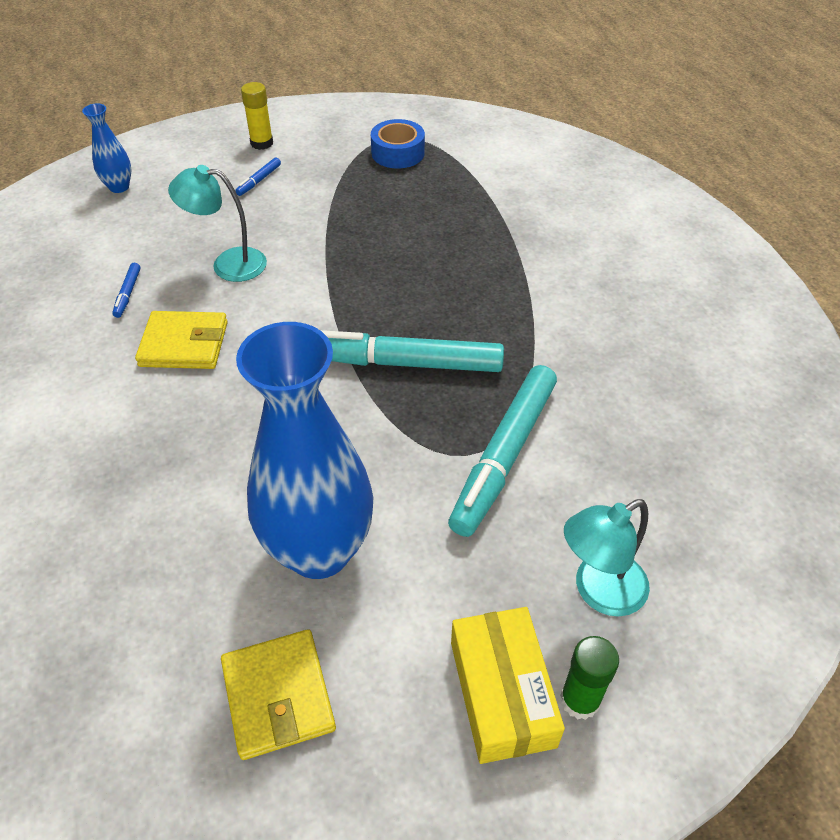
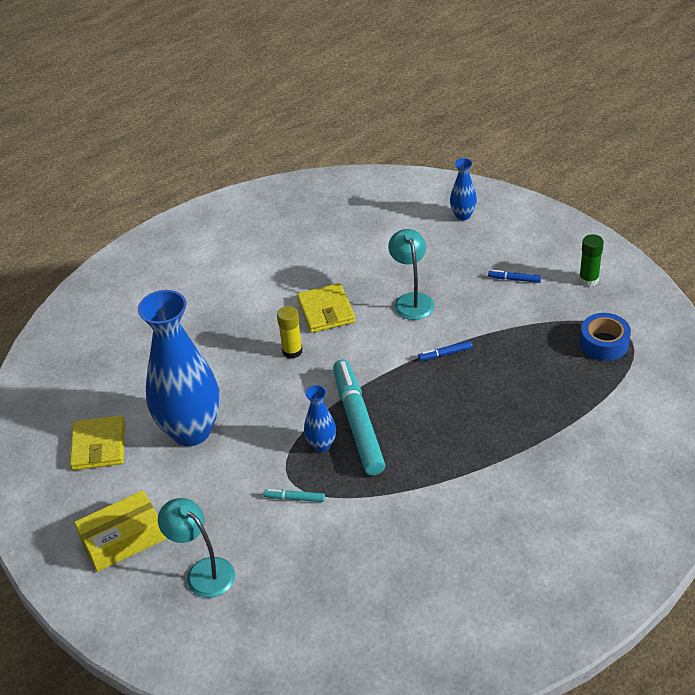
camera: 75 degrees right, 5 degrees down
blue marker [112,263,141,318] -> blue marker moved to [418,341,472,361]
yellow wallet [221,629,336,760] -> yellow wallet turned 60 degrees counterclockwise [70,415,125,470]
yellow glue stick [241,82,273,150] -> yellow glue stick moved to [277,306,303,359]
turquoise marker [448,365,557,537] -> turquoise marker [264,489,325,502], size x0.40
green glue stick [560,636,619,720] -> green glue stick moved to [579,234,604,286]
none -> blue vase [304,385,336,452]

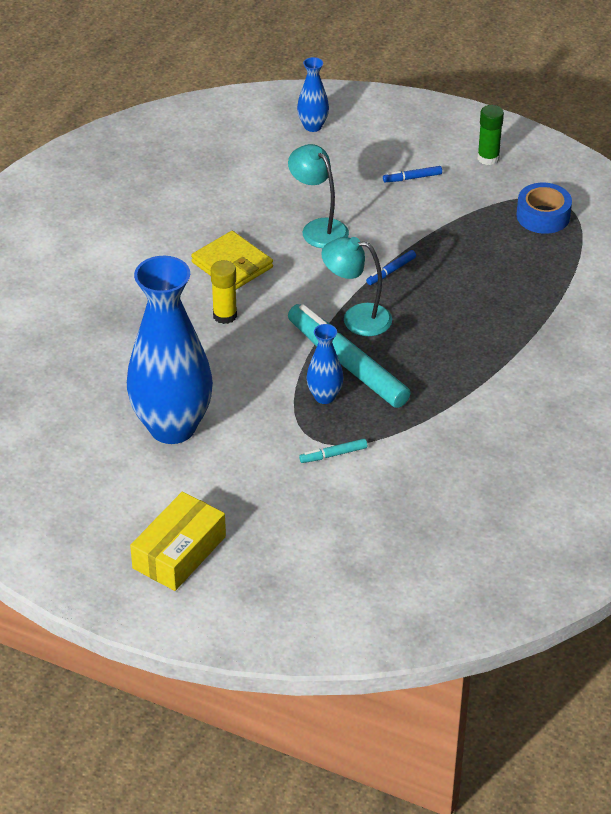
camera: 30 degrees left, 0 degrees up
yellow wallet [70,415,125,470] -> none
turquoise lamp [158,498,235,598] -> turquoise lamp moved to [321,237,392,336]

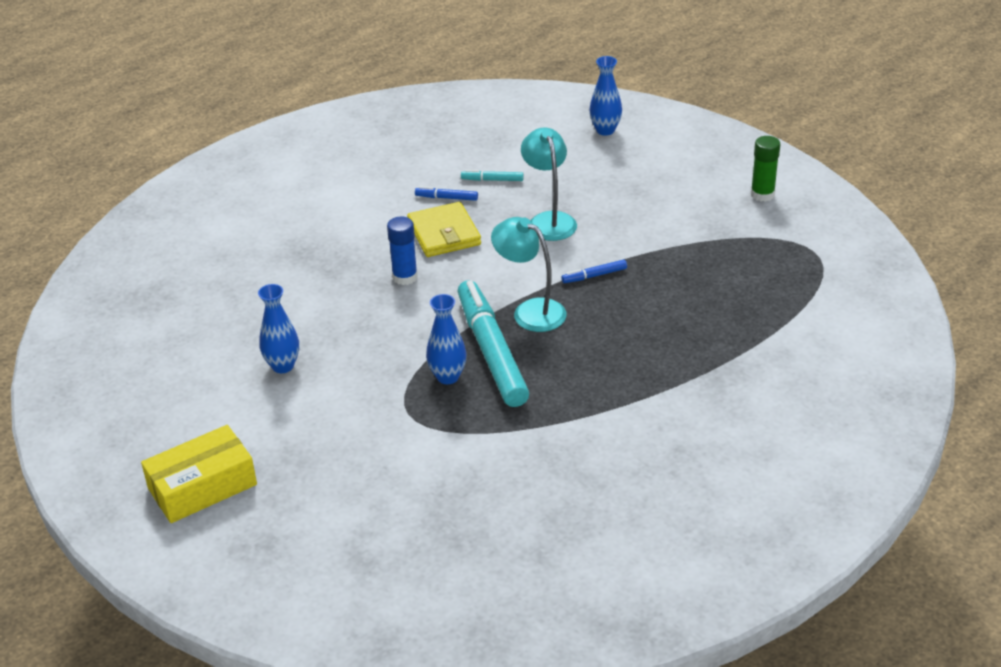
camera: 25 degrees right, 5 degrees down
blue vase [127,256,213,444] -> blue vase [258,284,299,373], size x0.44
yellow glue stick [211,260,237,324] -> blue glue stick [387,216,418,285]
turquoise marker [299,439,367,463] -> turquoise marker moved to [461,170,524,181]
blue marker [383,166,442,182] -> blue marker moved to [415,186,478,201]
blue tape [516,183,572,234] -> none

